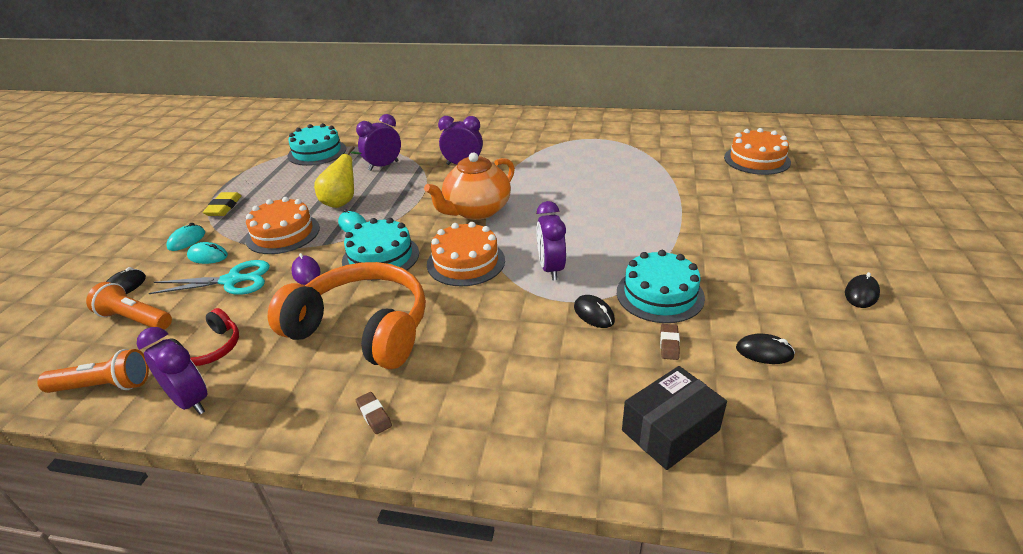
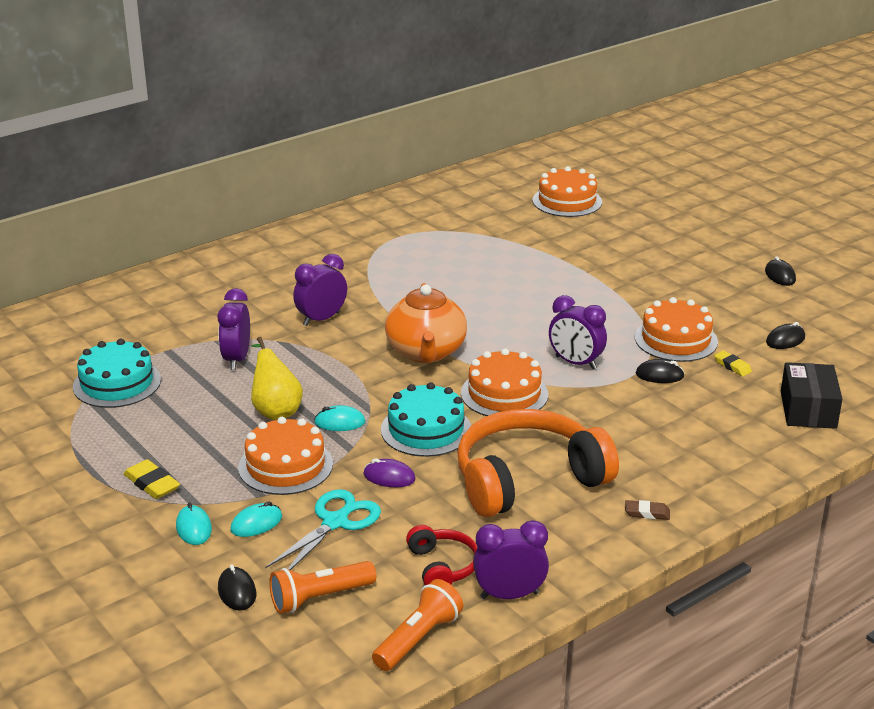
camera: 50 degrees left, 5 degrees down
turquoise cake [617,250,705,323] -> orange cake [635,297,718,362]
brown eraser [660,324,680,360] -> yellow eraser [714,350,752,376]

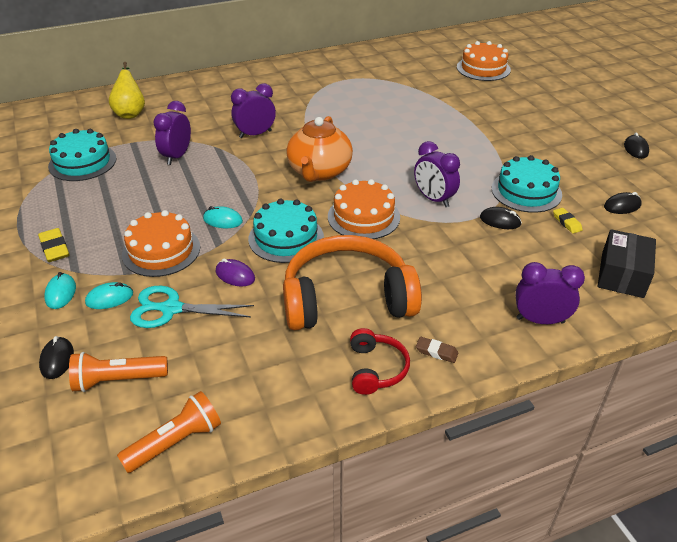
camera: 15 degrees right, 10 degrees up
yellow pear [251,337,303,420] -> yellow pear moved to [109,62,145,119]
turquoise scissors [265,489,381,570] -> turquoise scissors turned 135 degrees counterclockwise [130,286,254,328]
red headphones [406,525,478,585] -> red headphones moved to [350,328,410,395]
purple clock [473,520,549,599] -> purple clock moved to [515,262,585,324]
orange cake [635,297,718,362] -> turquoise cake [491,155,562,213]

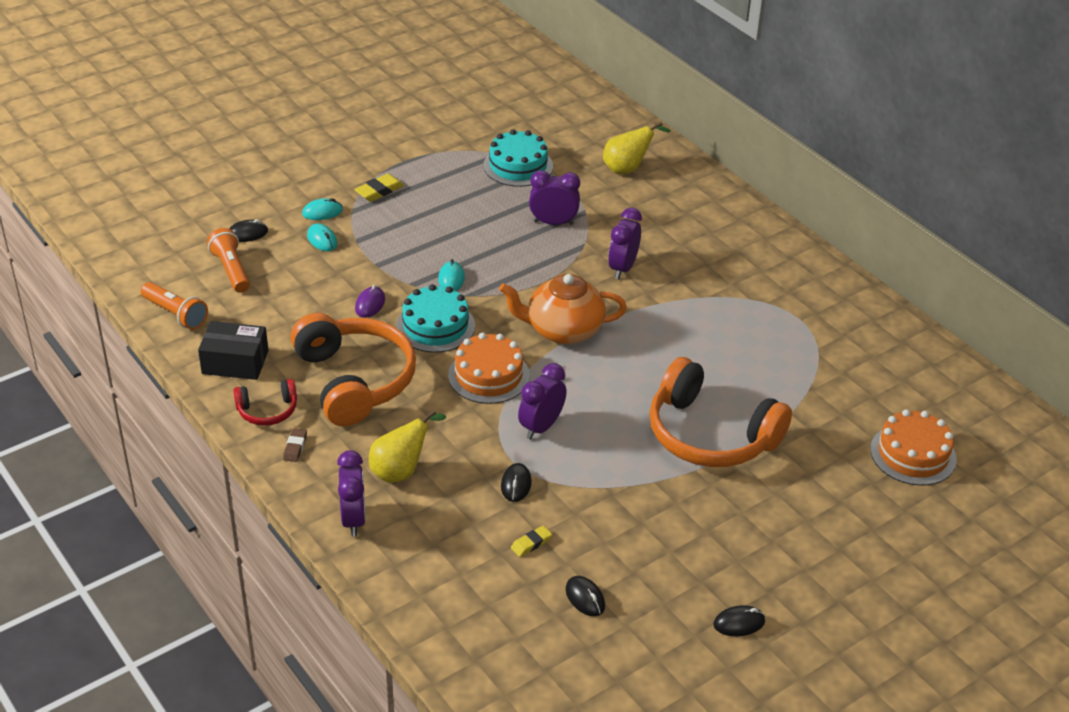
camera: 75 degrees right, 0 degrees up
orange cake [122,210,200,277] -> none
turquoise scissors [130,286,254,328] -> none
purple clock [231,83,276,138] -> purple clock turned 120 degrees counterclockwise [608,208,642,279]
turquoise cake [491,155,562,213] -> none
black box [598,229,656,298] -> black box moved to [198,321,268,380]
none -> yellow pear [369,410,446,483]
none -> orange headphones [650,357,792,467]

